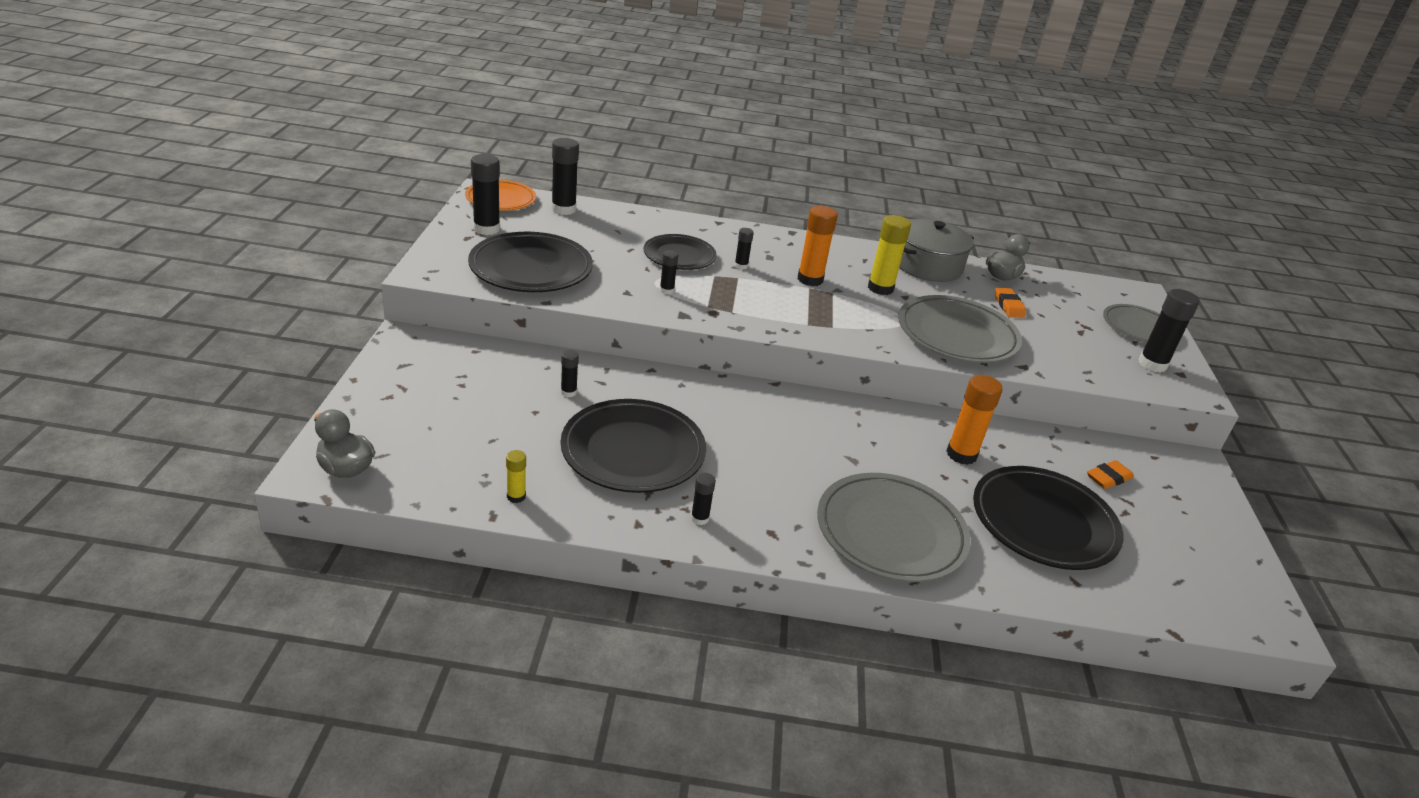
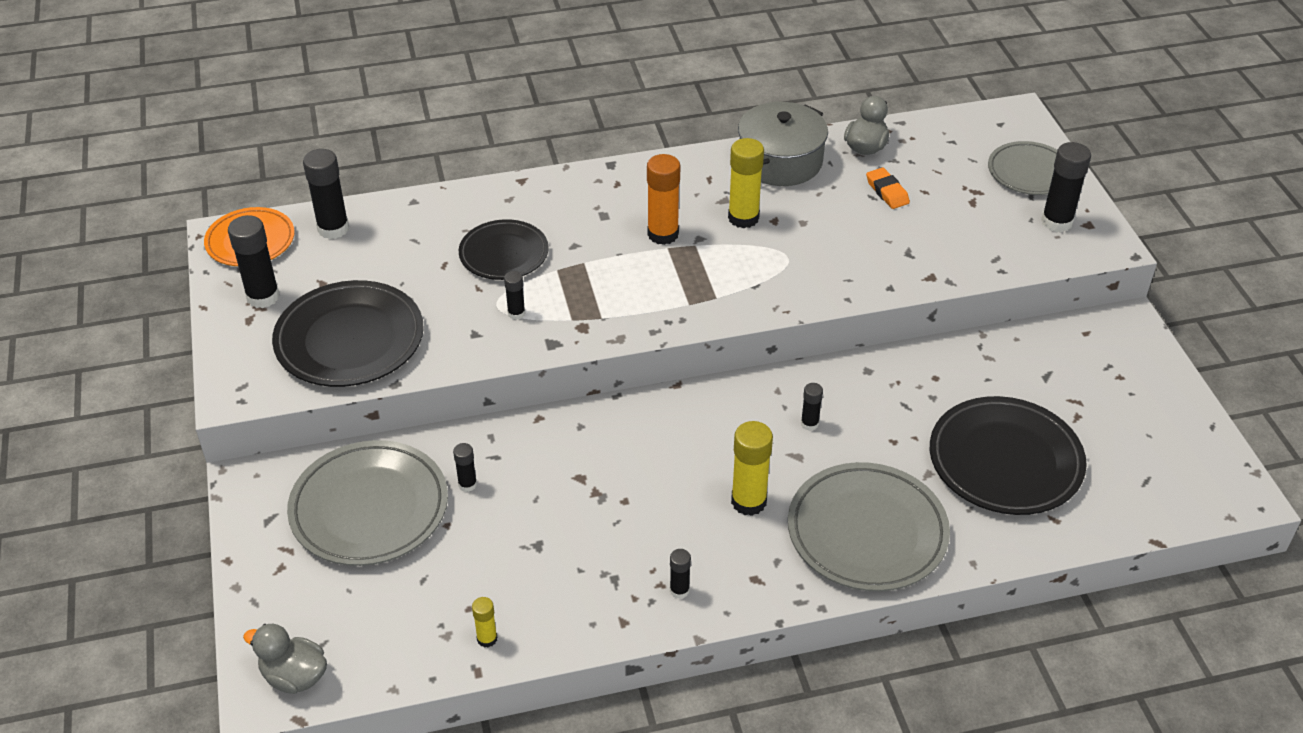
camera: 15 degrees left, 10 degrees up
black plate [561,399,706,493] -> none
black glue stick [734,228,754,269] -> black glue stick moved to [801,383,823,431]
grey plate [898,295,1022,363] -> grey plate moved to [287,440,448,566]
orange glue stick [946,375,1003,465] -> none
orange eraser [1087,460,1134,489] -> none
none -> yellow glue stick [731,421,773,516]

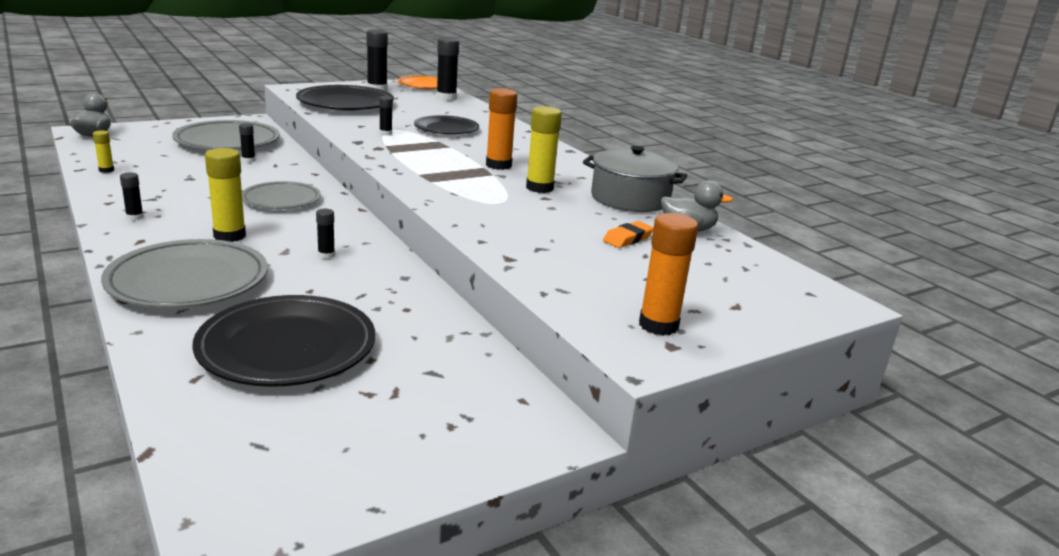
camera: 70 degrees right, 20 degrees down
grey plate [988,141,1057,195] -> grey plate moved to [242,181,321,209]
black glue stick [1041,142,1091,232] -> orange glue stick [639,213,698,336]

